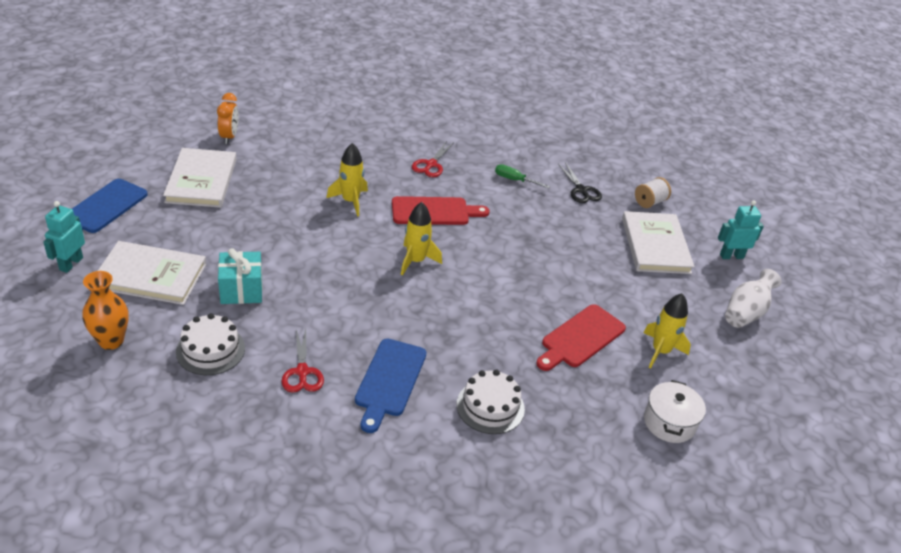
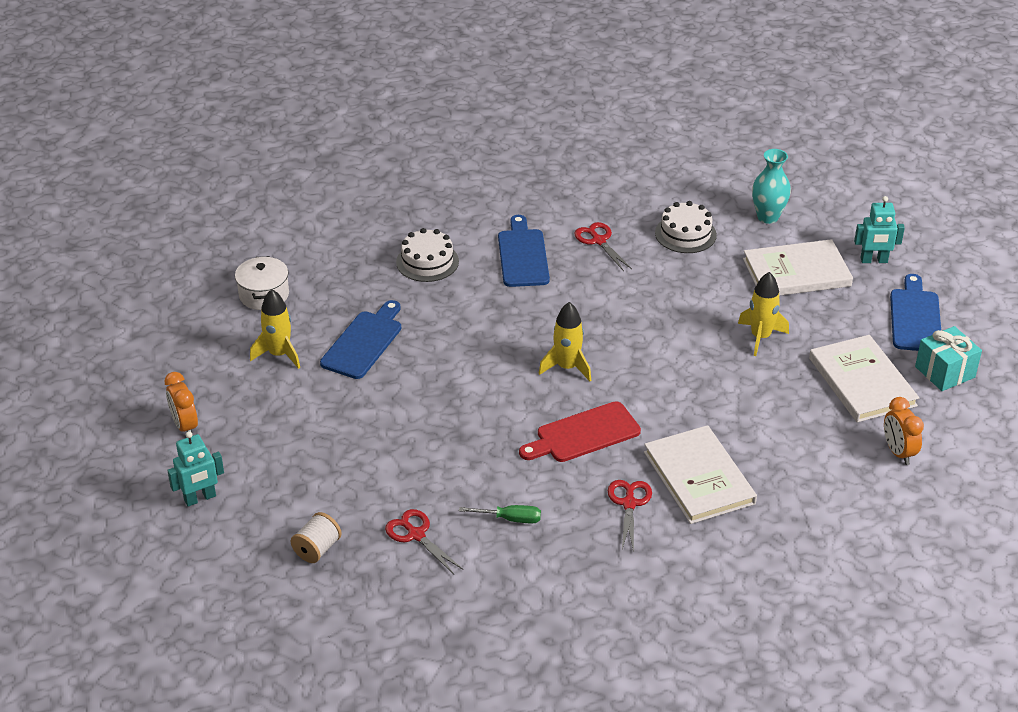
camera: 165 degrees right, 0 degrees up
turquoise robot [43,201,85,273] -> turquoise robot turned 90 degrees clockwise [854,196,905,263]
orange vase [82,271,129,350] -> turquoise vase [752,149,791,224]
turquoise gift [218,248,263,304] -> turquoise gift moved to [915,326,982,391]
yellow rocket [327,143,368,217] -> yellow rocket moved to [738,272,789,356]
red cutting board [536,304,626,371] -> blue cutting board [320,300,401,379]
black scissors [558,162,602,203] -> red scissors [385,509,463,574]
white book [622,211,695,274] -> white book moved to [644,425,757,524]
white vase [725,269,782,328] -> orange clock [164,372,198,436]

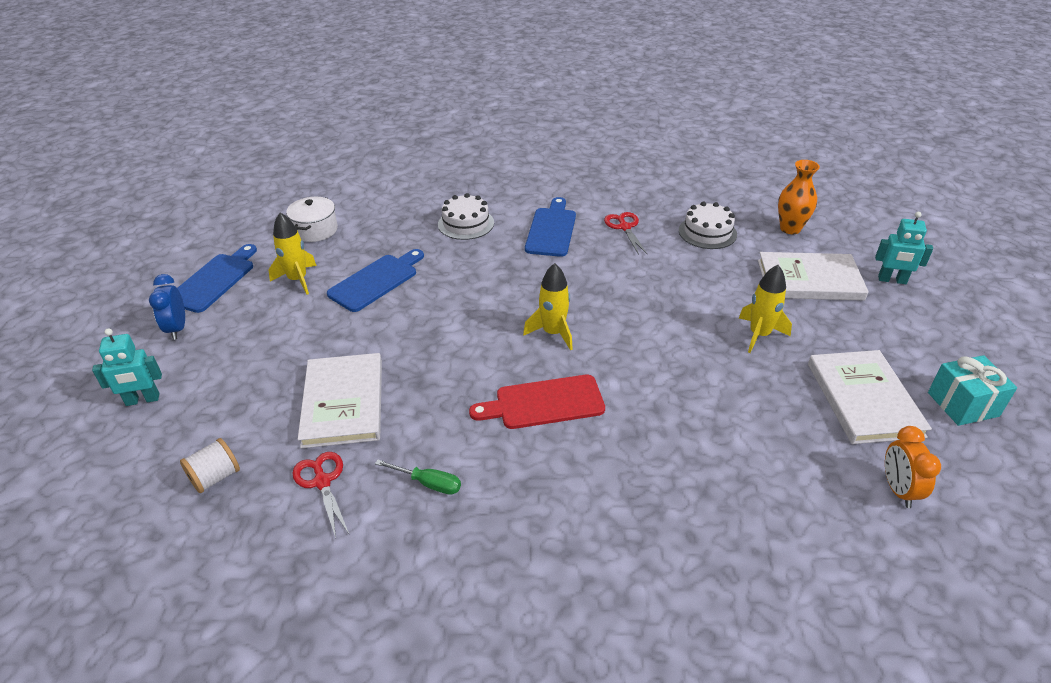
camera: 15 degrees right, 0 degrees up
orange clock [164,372,198,436] -> blue clock [149,274,185,340]
red scissors [608,480,652,552] -> none
white book [644,425,757,524] -> white book moved to [298,353,382,448]
turquoise vase [752,149,791,224] -> orange vase [778,160,820,234]
blue cutting board [890,274,941,351] -> blue cutting board moved to [177,244,257,313]

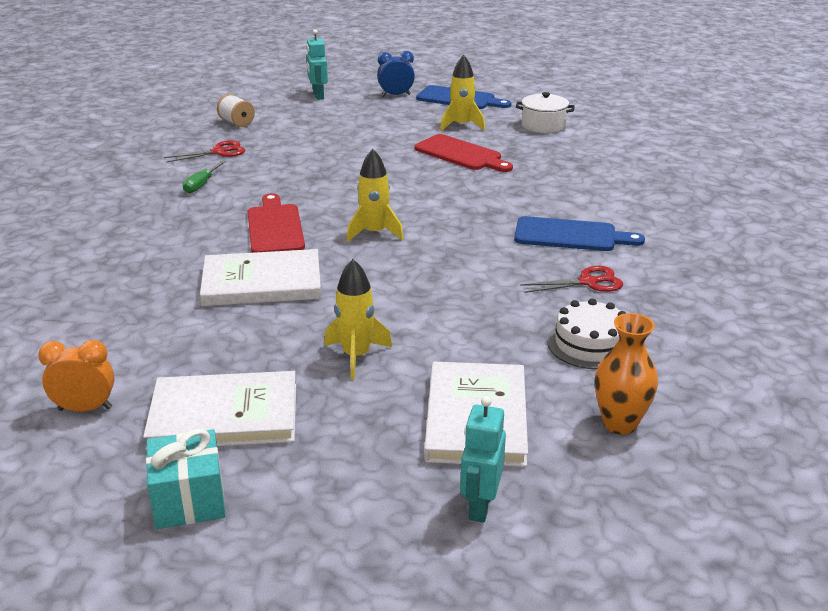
camera: 90 degrees right, 10 degrees down
white book [298,353,382,448] -> white book moved to [200,249,321,306]
blue cutting board [327,249,424,312] -> red cutting board [414,134,513,172]
white cake [438,193,494,240] -> none

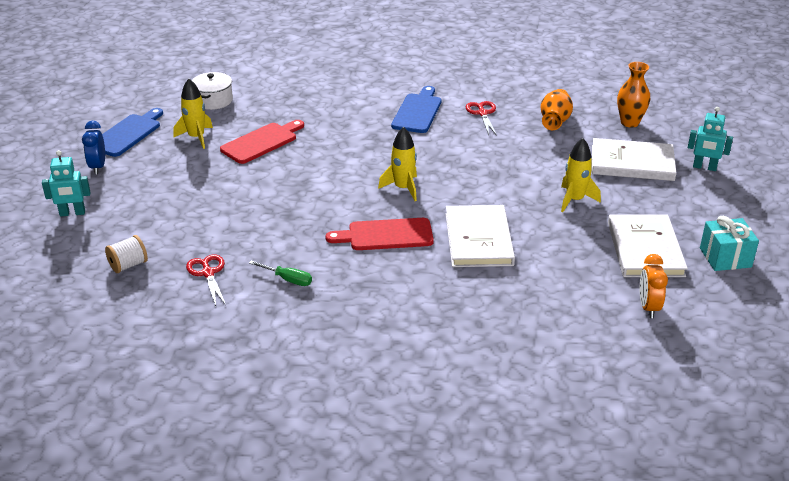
camera: 85 degrees left, 5 degrees up
white cake [547,298,625,369] -> orange vase [541,89,573,130]

